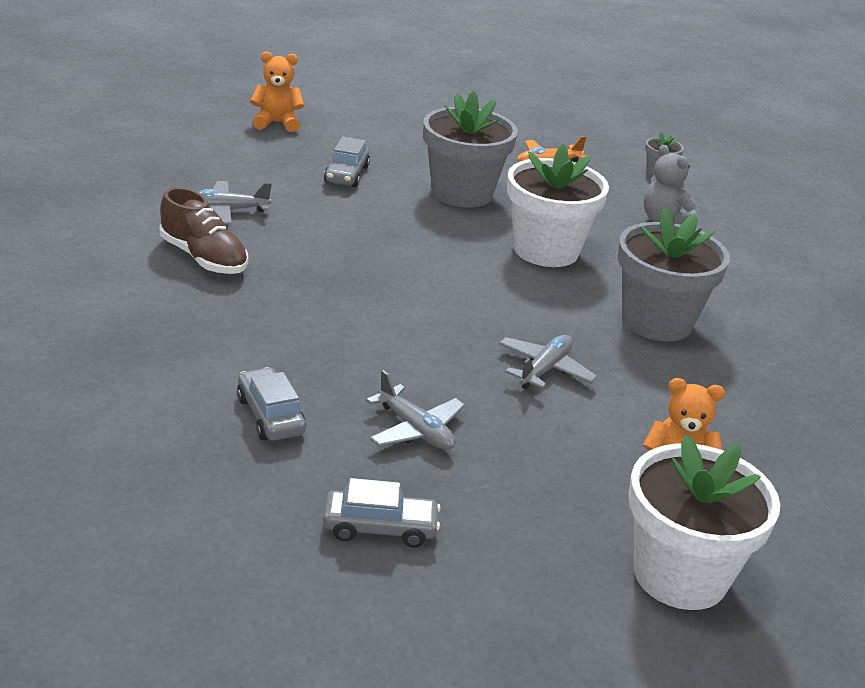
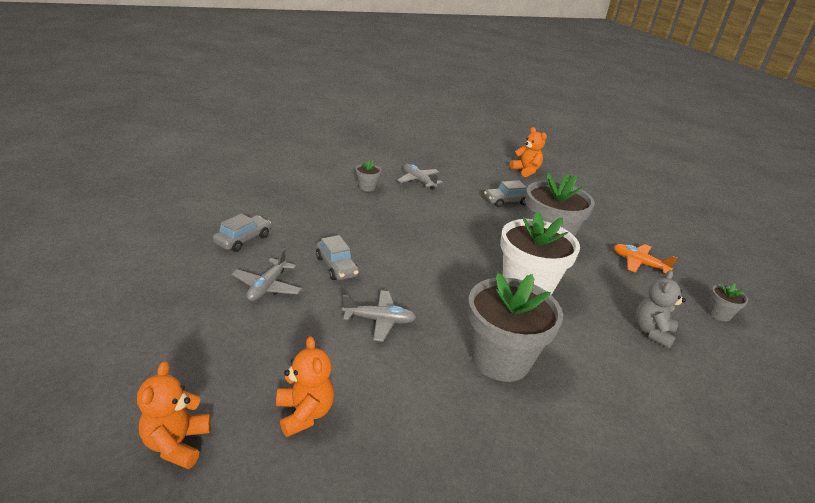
camera: 60 degrees right, 0 degrees up
brown shoe [160,187,248,274] -> grey flower pot [356,160,382,192]
grey car [323,478,441,548] -> grey car moved to [316,235,359,280]
white flower pot [628,435,780,610] -> orange teddy bear [137,362,211,469]

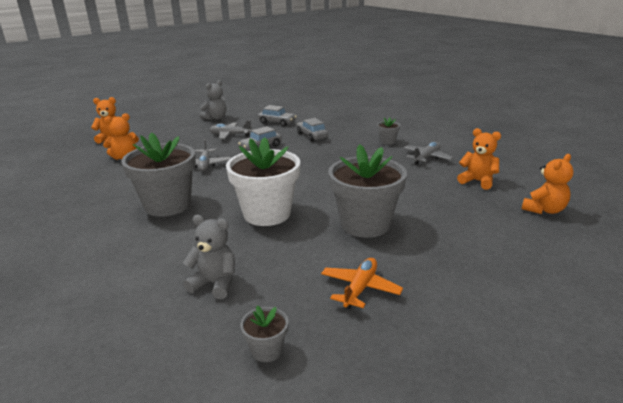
camera: 85 degrees right, 5 degrees down
grey car [484,180,527,207] -> grey car moved to [297,118,328,142]
none -> grey teddy bear [200,80,227,120]
none -> orange teddy bear [457,128,501,190]

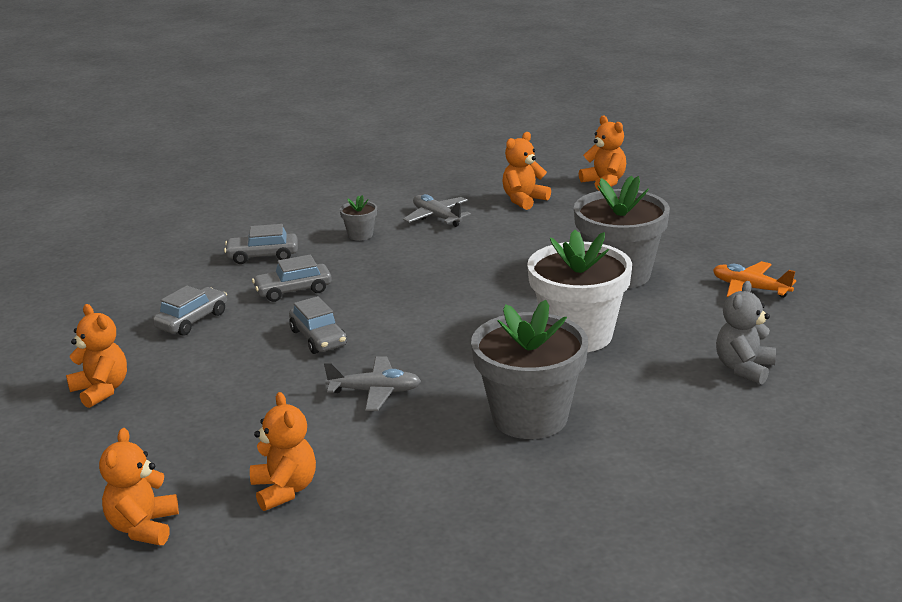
camera: 80 degrees left, 0 degrees up
grey teddy bear [200,80,227,120] -> orange teddy bear [66,304,127,408]
grey plane [209,120,252,139] -> none
grey flower pot [240,306,288,362] -> none
none -> grey car [224,224,298,264]

